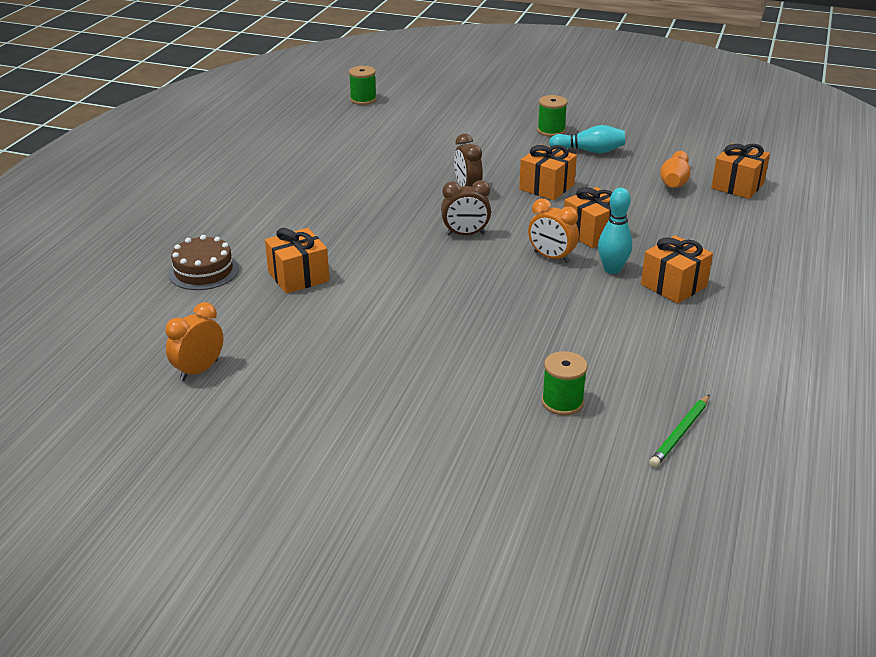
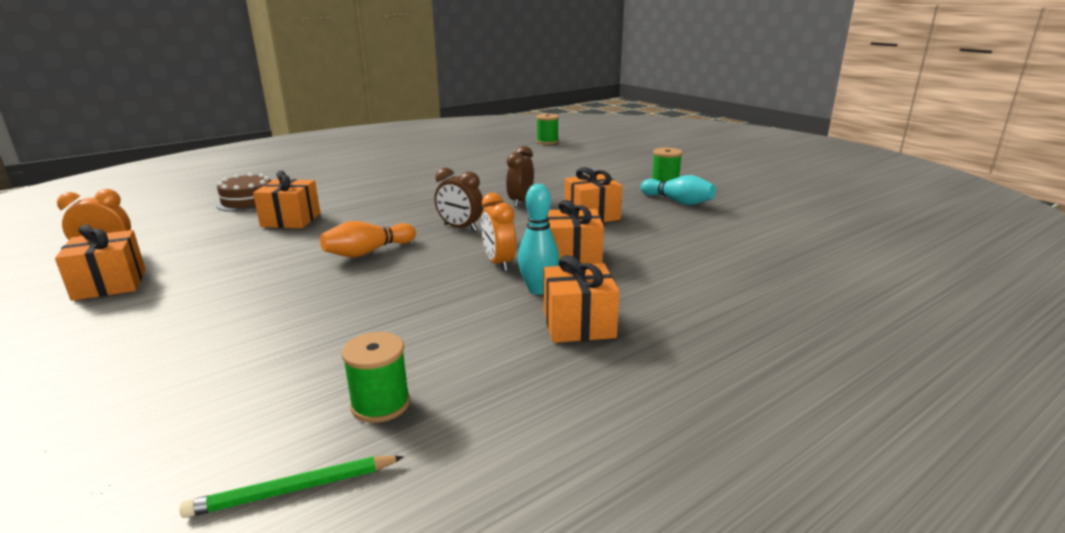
camera: 35 degrees right, 10 degrees down
green spool [542,351,587,415] -> green spool moved to [341,332,410,423]
orange bowling pin [660,151,691,188] -> orange bowling pin moved to [320,221,416,257]
orange gift [711,143,770,199] -> orange gift moved to [55,224,145,301]

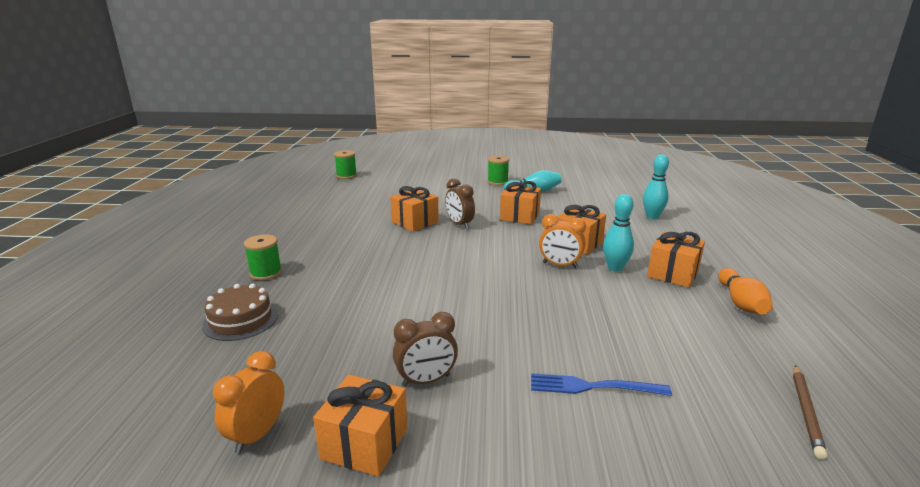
camera: 50 degrees left, 0 degrees up
green pencil [179,456,404,518] -> brown pencil [793,365,827,459]
orange gift [253,171,320,228] -> orange gift moved to [391,186,439,232]
orange bowling pin [320,221,416,257] -> orange bowling pin moved to [718,268,773,314]
green spool [341,332,410,423] -> green spool moved to [244,234,282,280]
brown clock [435,168,483,231] -> brown clock moved to [393,312,458,387]
none -> blue fork [531,373,672,396]
none -> turquoise bowling pin [643,155,669,219]

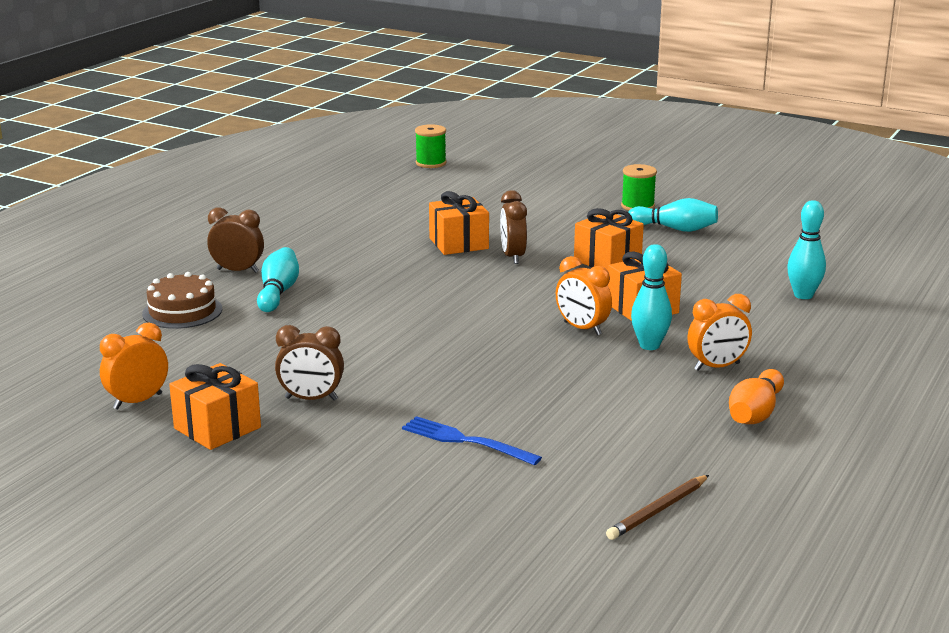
camera: 25 degrees right, 0 degrees up
green spool [244,234,282,280] -> brown clock [207,207,264,273]
orange gift [647,232,705,288] -> orange clock [688,294,752,371]
none -> turquoise bowling pin [257,247,299,312]

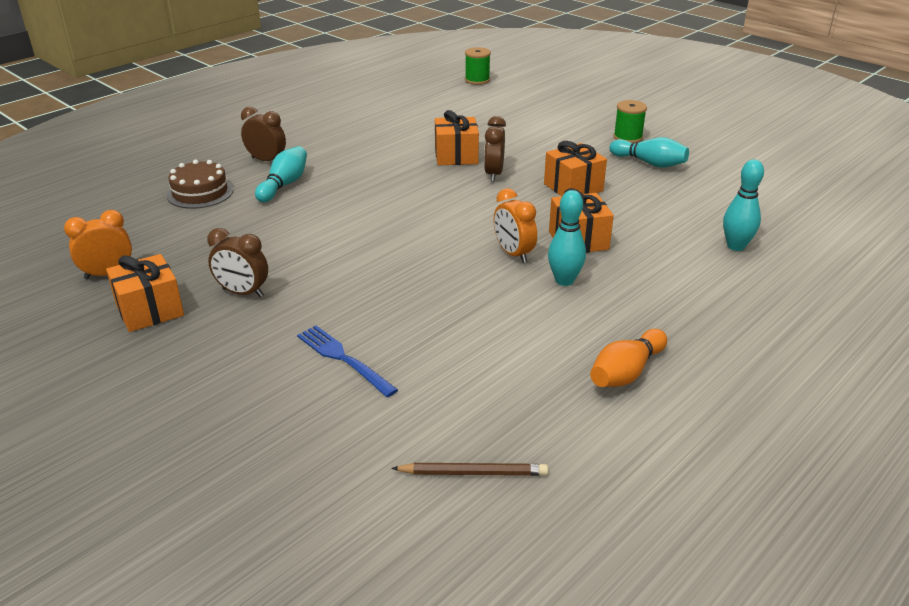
camera: 15 degrees right, 10 degrees up
brown pencil [606,475,709,540] -> brown pencil turned 150 degrees counterclockwise [391,463,548,476]
orange clock [688,294,752,371] -> none

